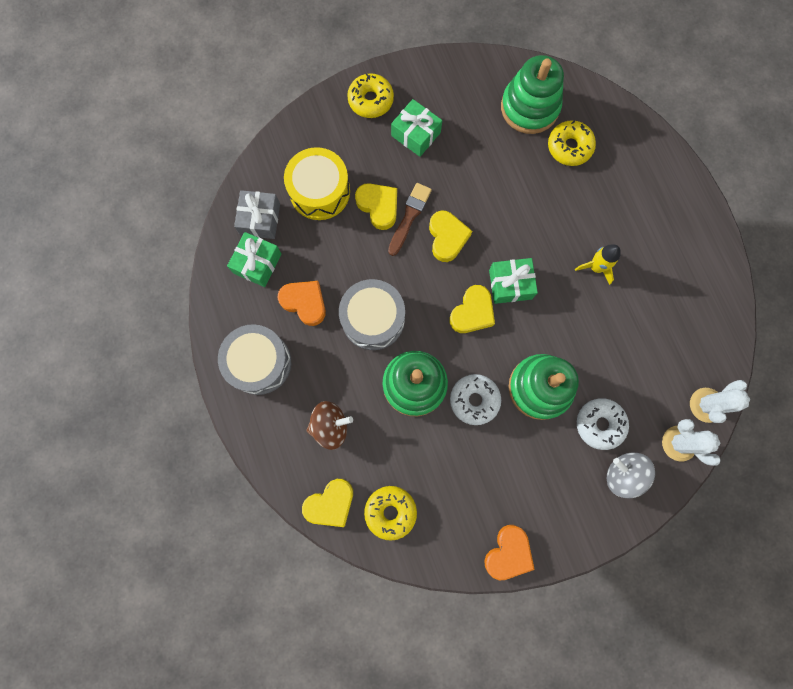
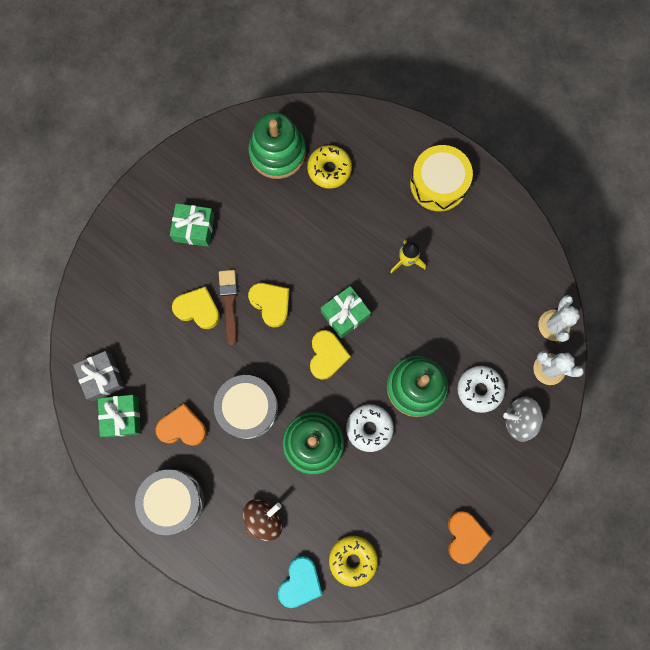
camera: 30 degrees left, 0 degrees up
yellow drum [284,147,350,220] -> yellow drum moved to [410,145,473,211]
yellow heart [302,479,353,527] -> turquoise heart [278,556,323,608]
yellow donut [347,73,394,118] -> none

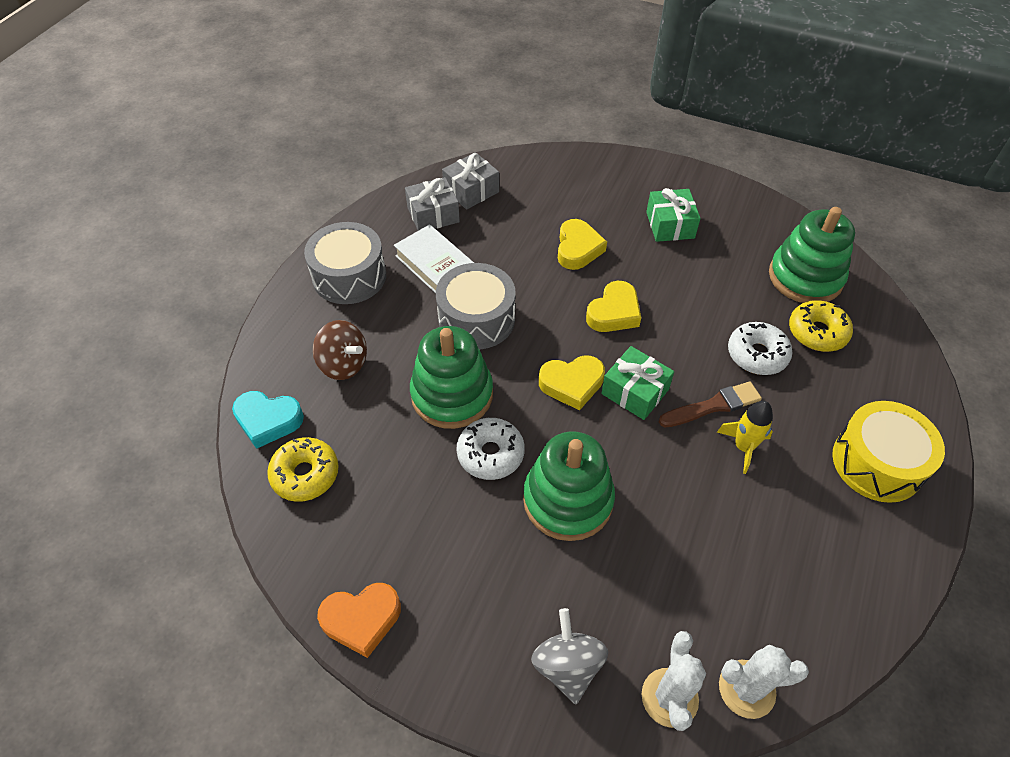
camera: 75 degrees right, 25 degrees down
green gift [98,395,141,438] -> grey gift [405,177,460,231]
orange heart [156,404,207,446] -> white book [394,224,474,293]
brown brush [219,270,237,346] -> brown brush moved to [659,381,762,427]
white donut [457,366,505,413] -> white donut moved to [728,322,792,375]

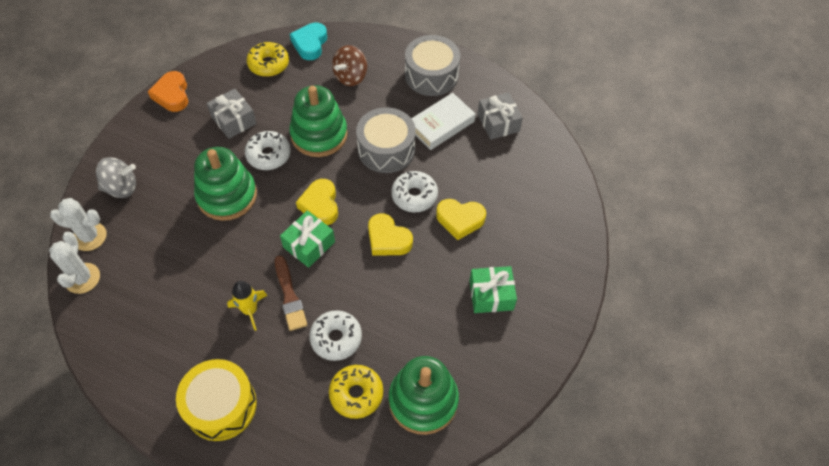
camera: 90 degrees right, 5 degrees up
grey gift [442,152,499,210] -> grey gift moved to [207,88,257,139]
none -> white donut [391,171,438,213]

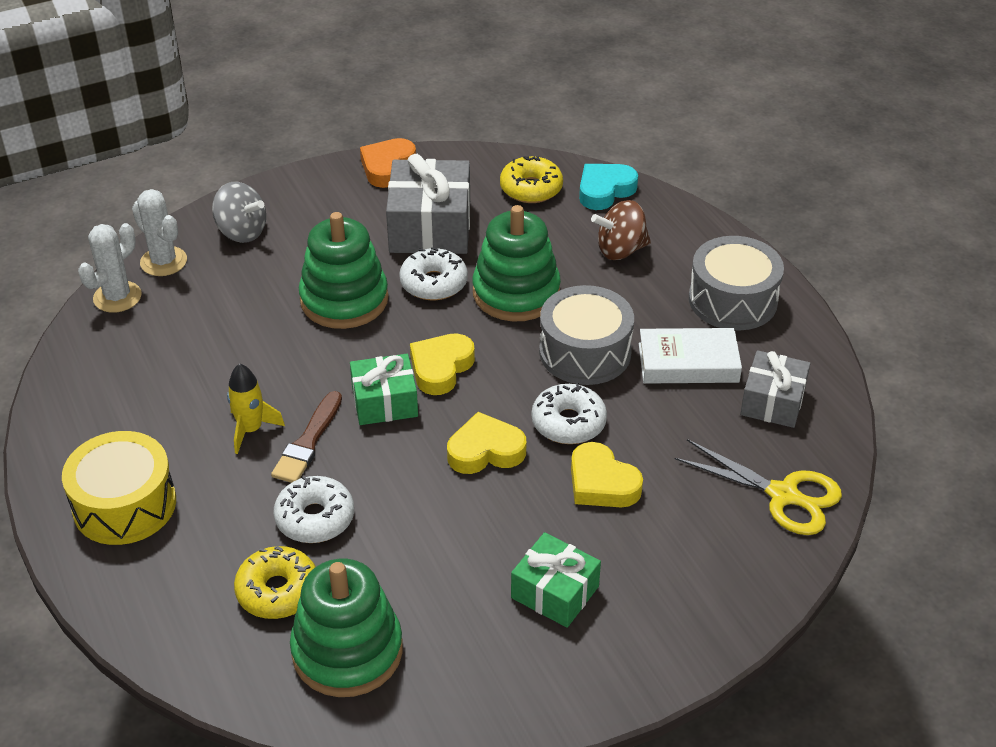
camera: 40 degrees right, 15 degrees down
grey gift [207,88,257,139] -> grey gift [386,154,470,254], size x1.61
yellow heart [368,213,413,256] -> yellow heart turned 90 degrees clockwise [447,412,526,474]
none -> yellow scissors [675,439,842,535]

